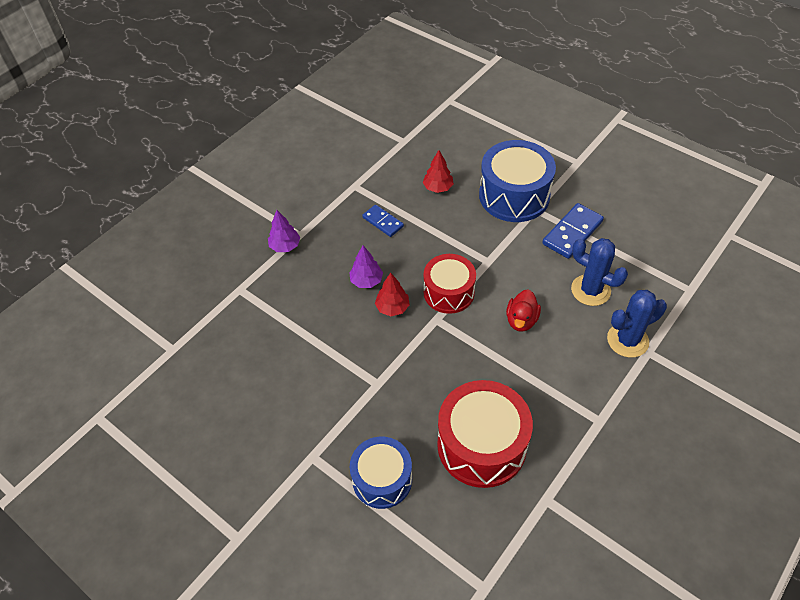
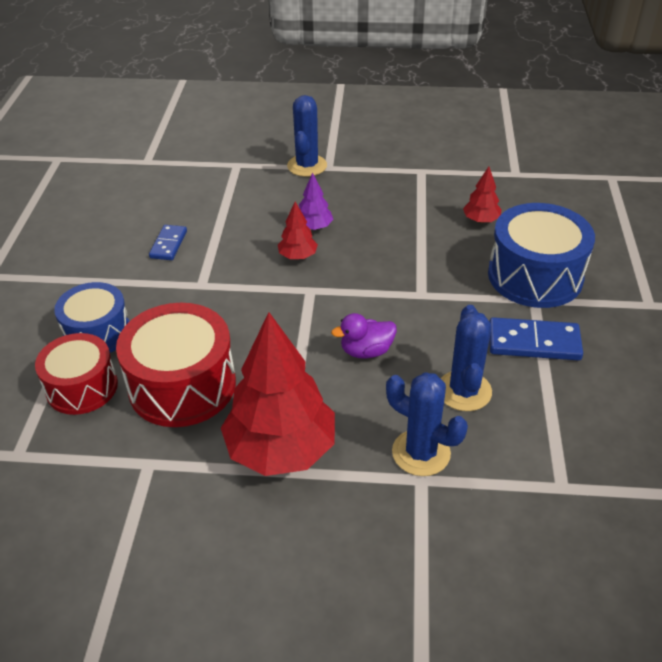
camera: 55 degrees right, 10 degrees down
purple tree [268,210,300,252] -> blue cactus [287,95,327,177]
blue domino [362,205,404,237] -> blue domino moved to [149,225,187,260]
red drum [424,254,476,314] -> red drum moved to [35,333,118,415]
red duck [506,289,541,332] -> purple duck [331,313,397,359]
none -> red tree [221,312,335,476]

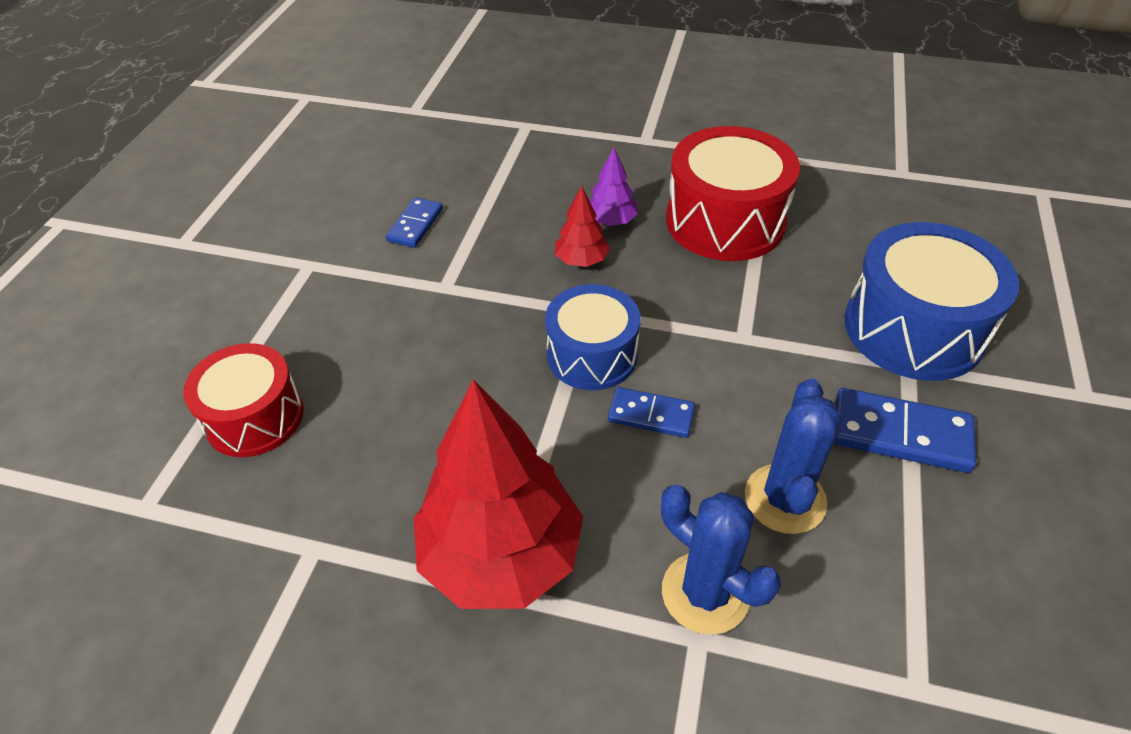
camera: 10 degrees right, 5 degrees up
blue drum [54,282,130,353] -> blue drum moved to [545,284,641,390]
red drum [116,303,236,427] -> red drum moved to [666,126,800,261]
blue cactus [287,95,327,177] -> none
purple duck [331,313,397,359] -> blue domino [608,387,695,438]
red tree [463,166,502,223] -> none

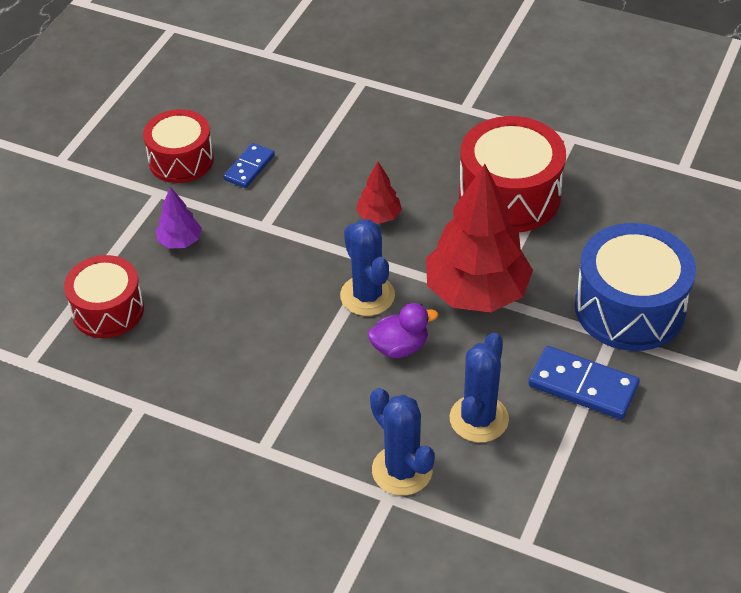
camera: 10 degrees right, 0 degrees up
red tree [414,379,583,609] -> red tree moved to [426,164,533,312]
blue drum [545,284,641,390] -> blue cactus [340,219,395,316]
purple tree [589,147,638,226] -> purple tree moved to [156,187,202,249]
blue domino [608,387,695,438] -> purple duck [368,303,438,358]
none -> red drum [143,109,214,183]

